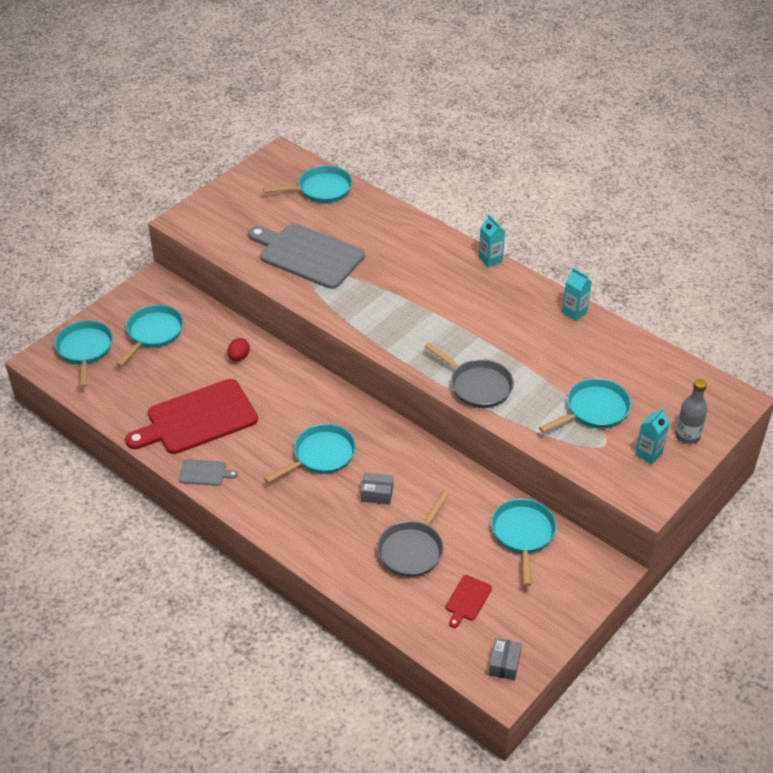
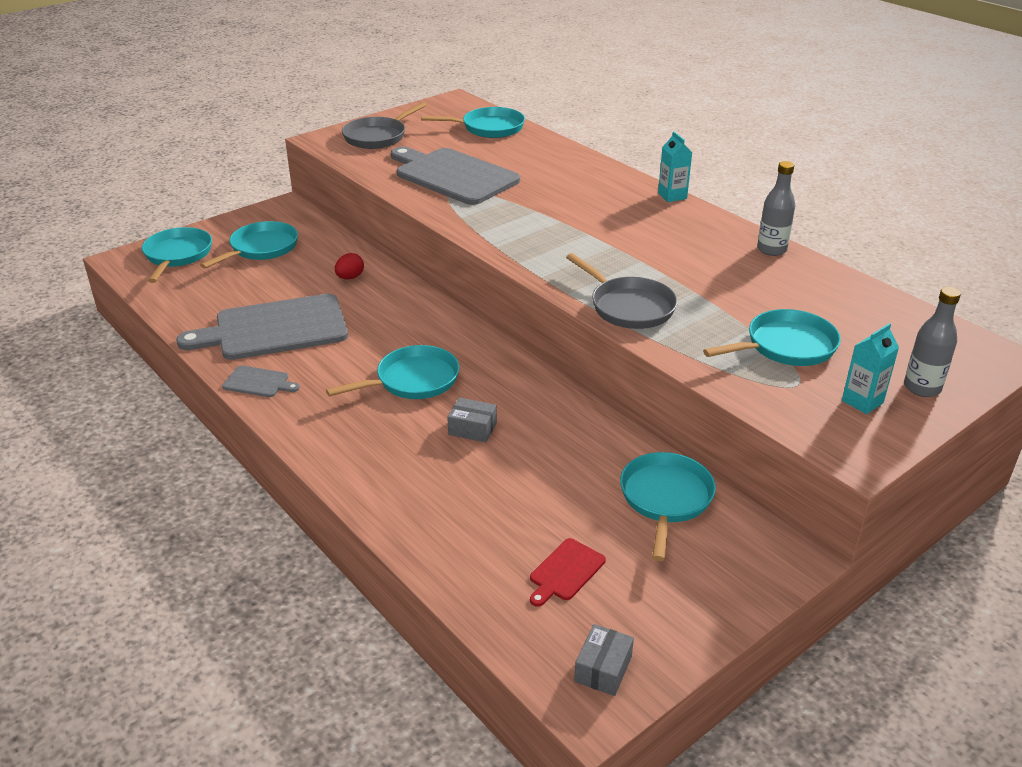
camera: 10 degrees right, 10 degrees down
red cutting board [125,379,258,454] -> grey cutting board [176,294,348,360]
grey pan [377,490,449,577] -> grey pan moved to [342,102,427,149]
turquoise carton [562,268,592,321] -> grey bottle [757,161,795,256]

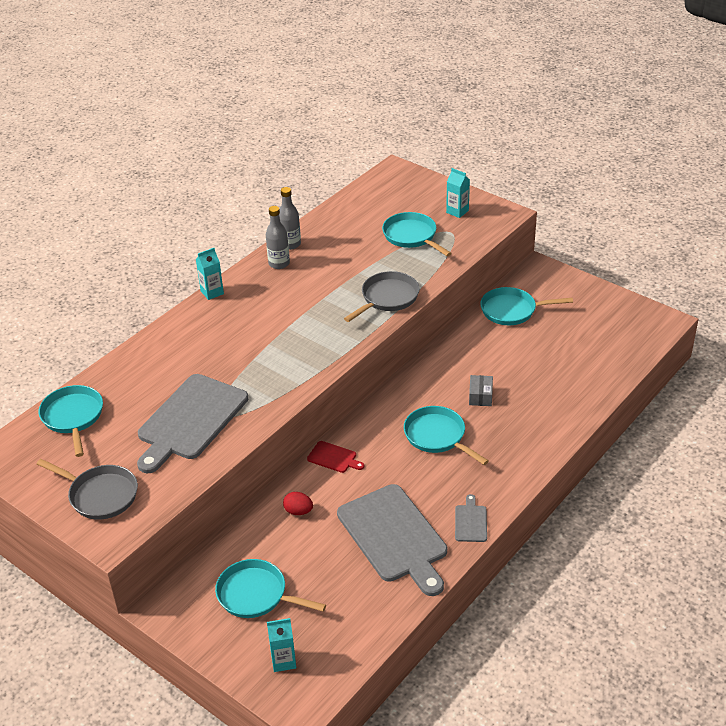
camera: 100 degrees left, 5 degrees up
turquoise pan [142,227,212,283] -> turquoise carton [267,618,296,672]
red cutting board [530,538,606,607] -> red cutting board moved to [307,441,364,473]
grey box [574,624,634,696] -> none
grey bottle [904,287,961,397] -> grey bottle moved to [266,206,290,269]

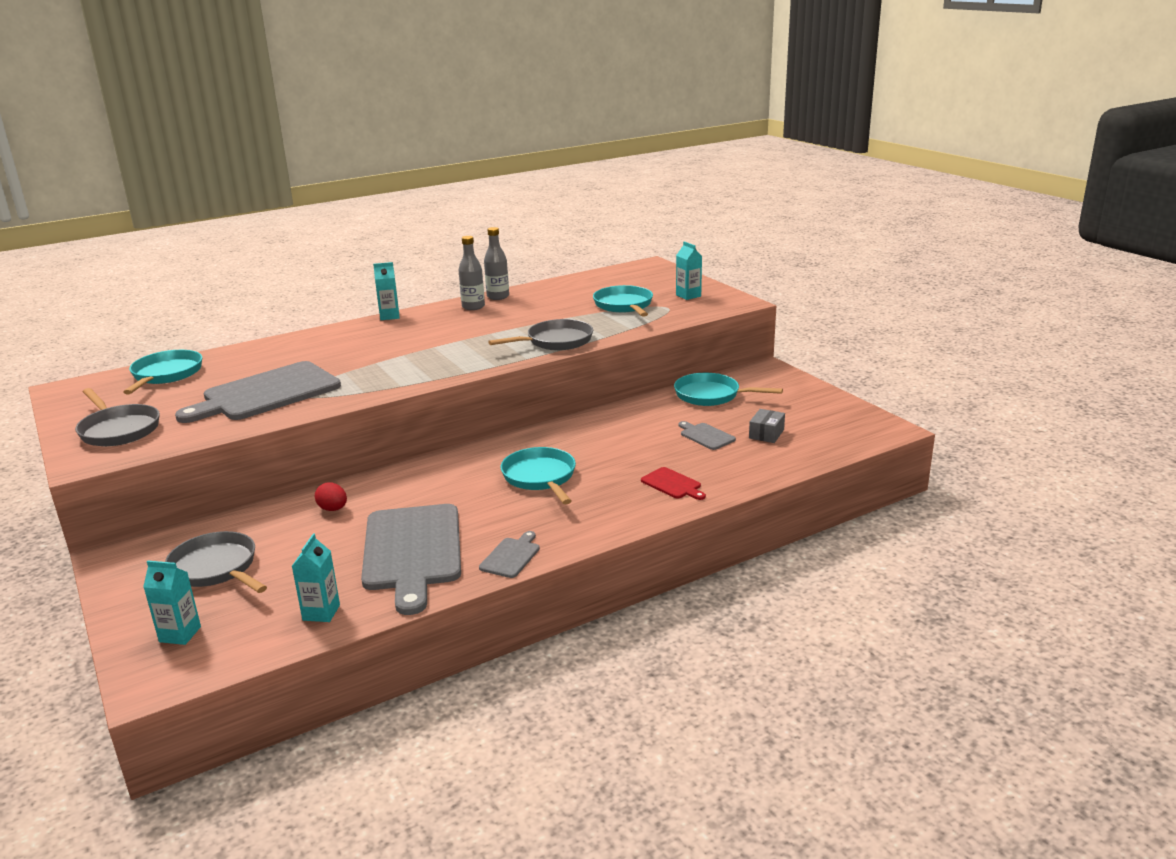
camera: 20 degrees right, 15 degrees down
turquoise pan [215,559,326,618] -> grey pan [165,531,267,593]
red cutting board [307,441,364,473] -> red cutting board moved to [641,467,706,500]
grey box [469,375,493,406] -> grey box moved to [749,409,785,443]
none -> turquoise carton [292,533,340,622]
none -> grey cutting board [678,421,736,450]

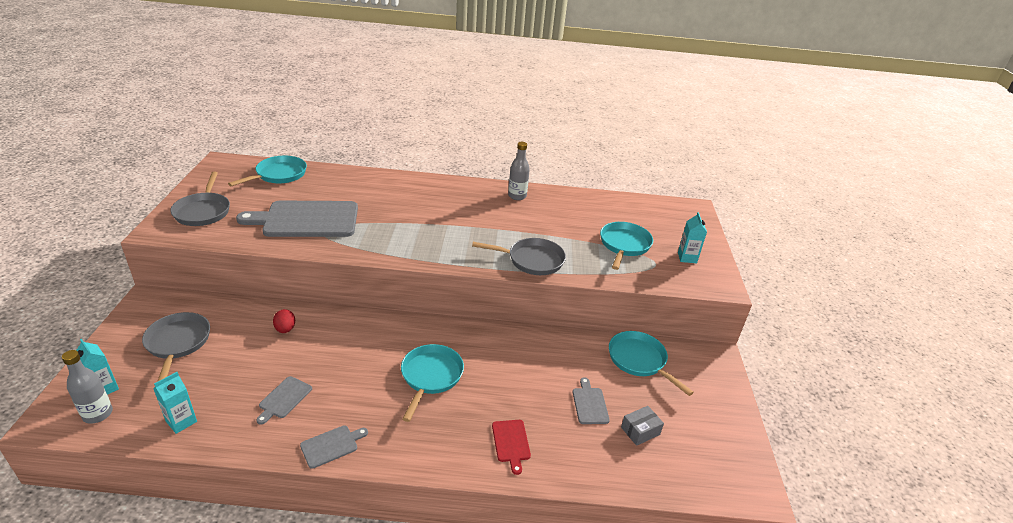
camera: 30 degrees right, 10 degrees up
grey cutting board [361,504,461,615] -> grey cutting board [256,376,312,425], size x0.43
turquoise carton [373,262,399,320] -> none
grey bottle [484,227,509,300] -> grey bottle moved to [62,350,113,423]

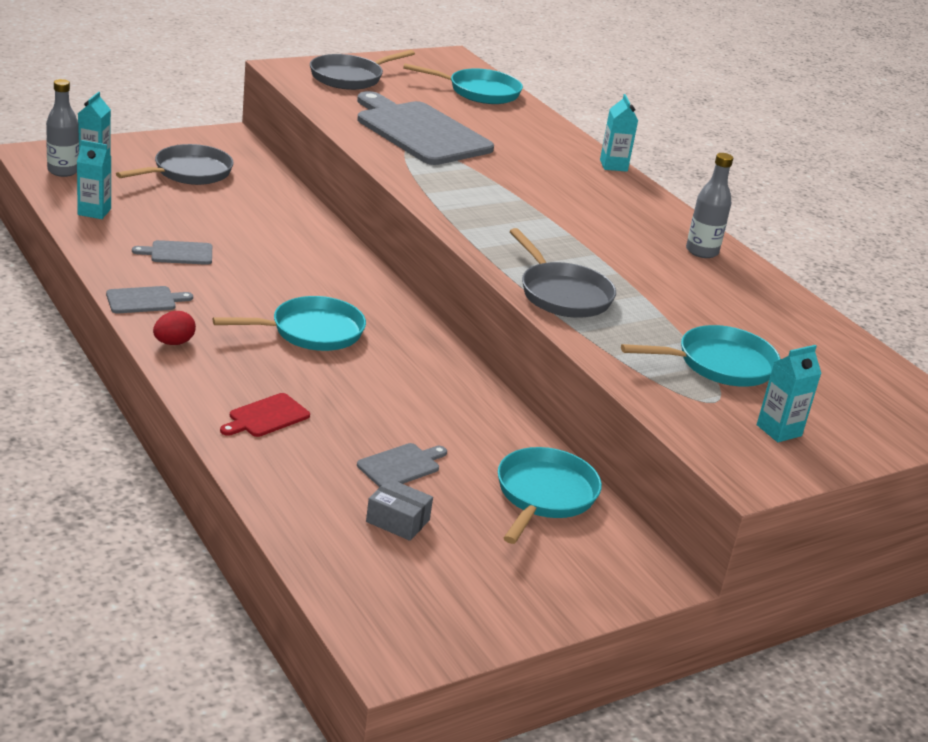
camera: 55 degrees right, 5 degrees down
red egg [273,309,295,333] -> red egg moved to [153,311,196,345]
grey cutting board [300,425,368,469] -> grey cutting board turned 45 degrees counterclockwise [106,286,193,313]
none -> turquoise carton [600,94,638,172]

